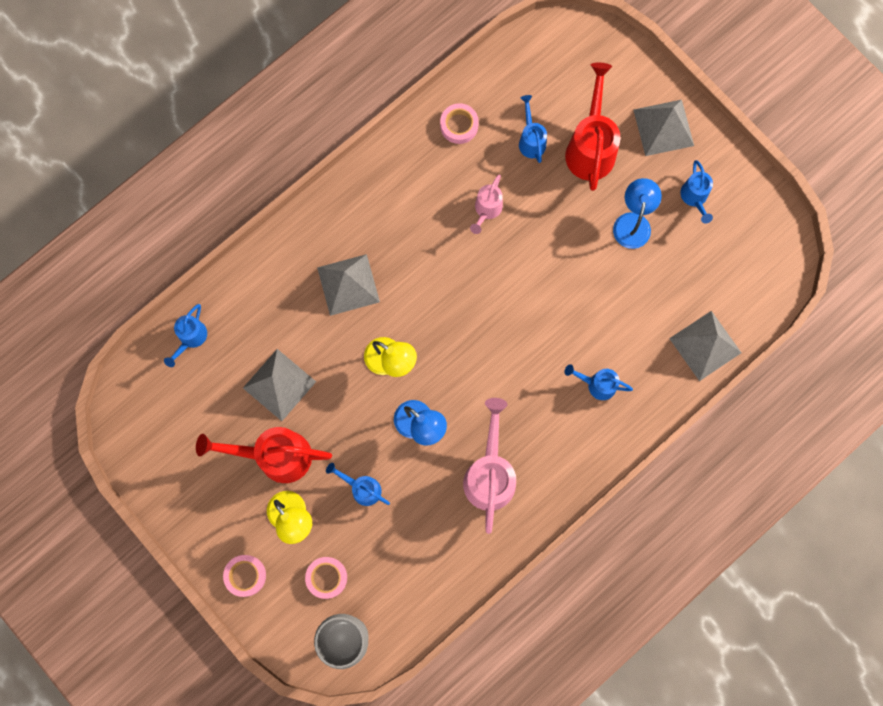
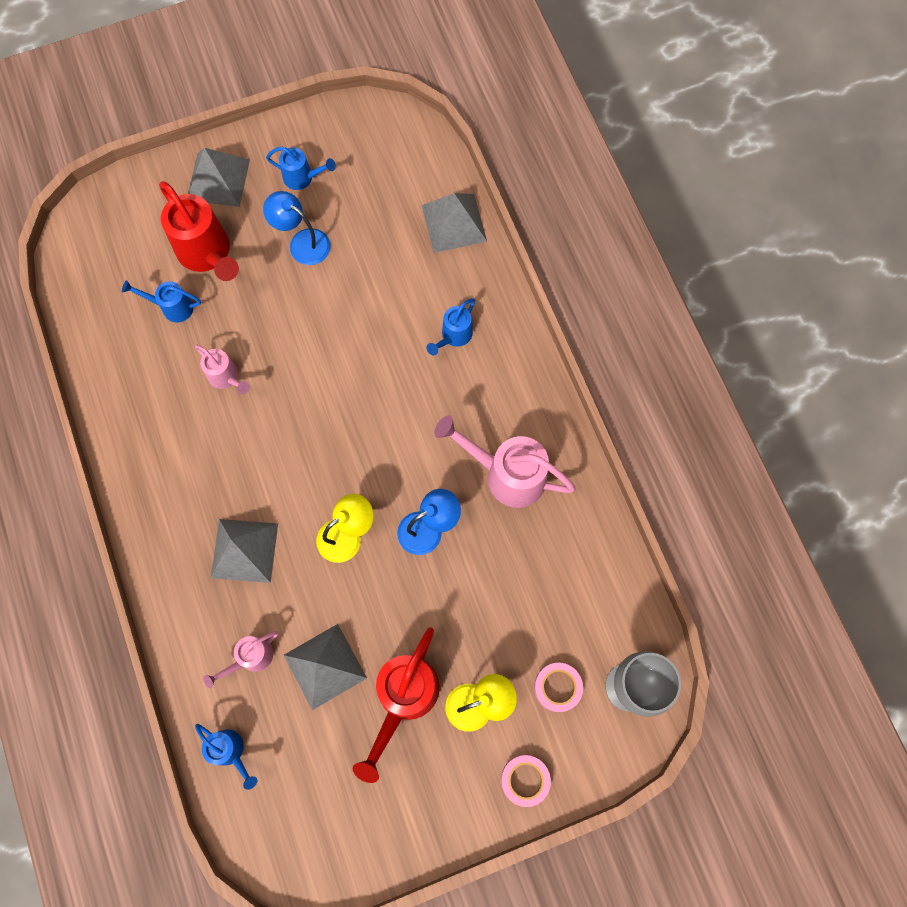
camera: 70 degrees left, 5 degrees down
blue watering can [326,463,390,506] -> none
pink tape [440,103,479,144] -> none
red watering can [565,63,621,191] -> red watering can turned 150 degrees counterclockwise [159,181,239,281]
none -> pink watering can [203,631,278,688]

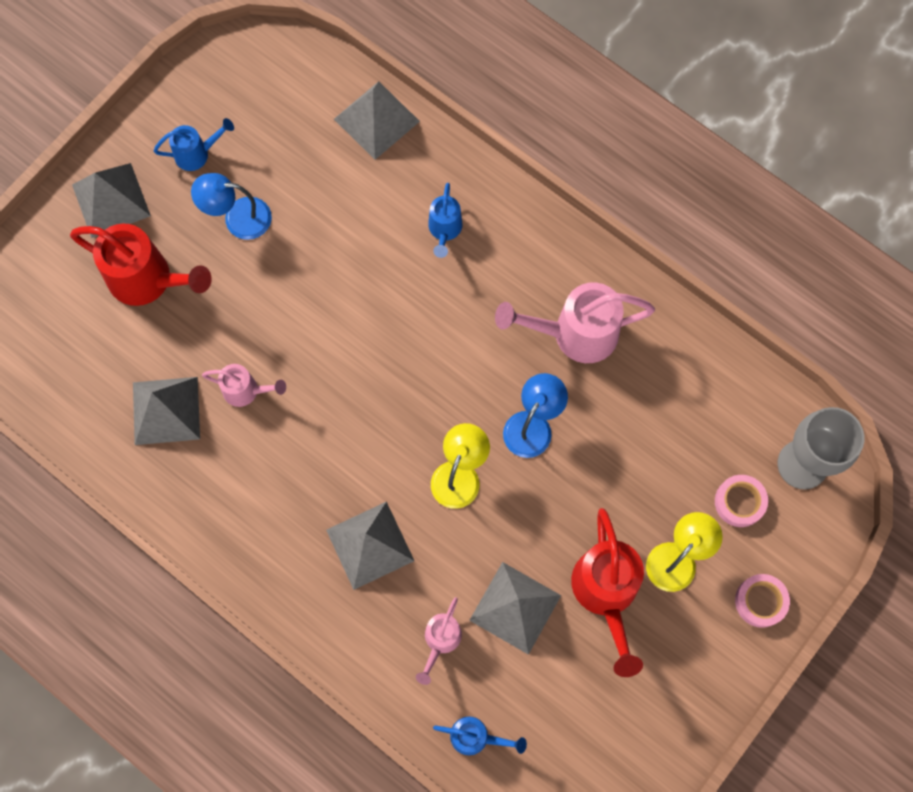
camera: 30 degrees left, 0 degrees up
blue watering can [122,280,201,322] -> none
none -> grey pyramid [133,377,200,445]

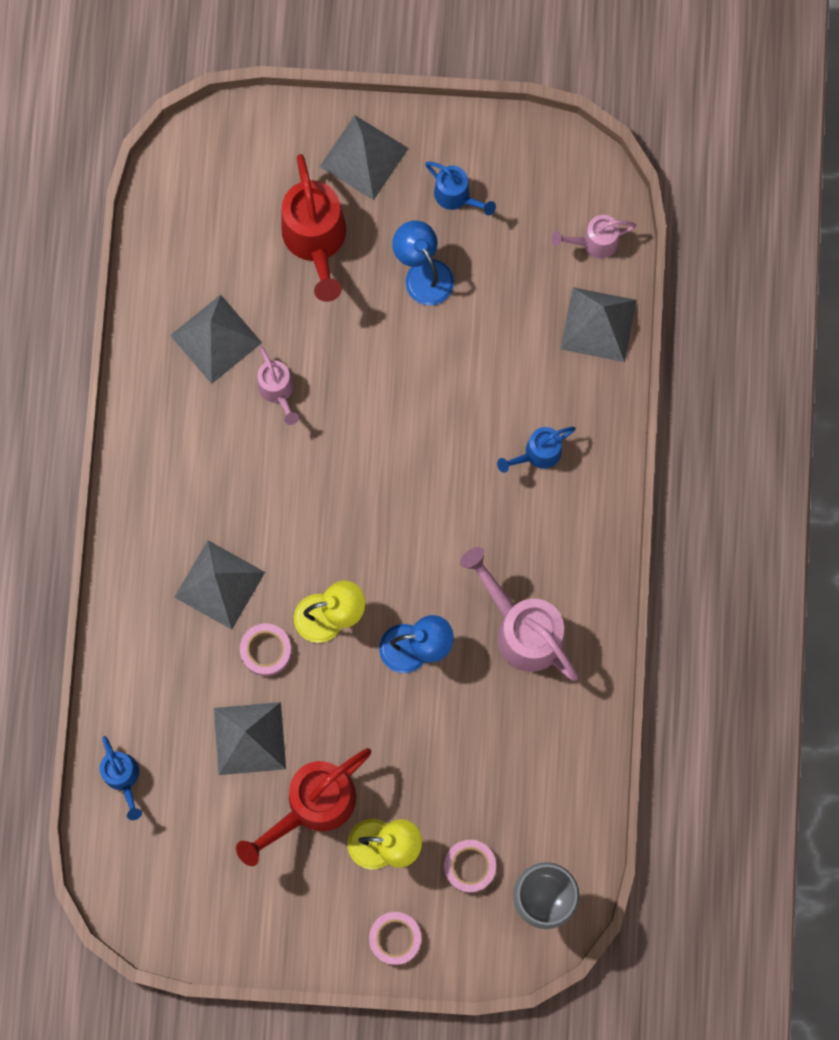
camera: 55 degrees right, 5 degrees up
pink watering can [416,597,462,685] -> pink watering can moved to [551,215,636,258]
none -> pink tape [240,623,292,676]

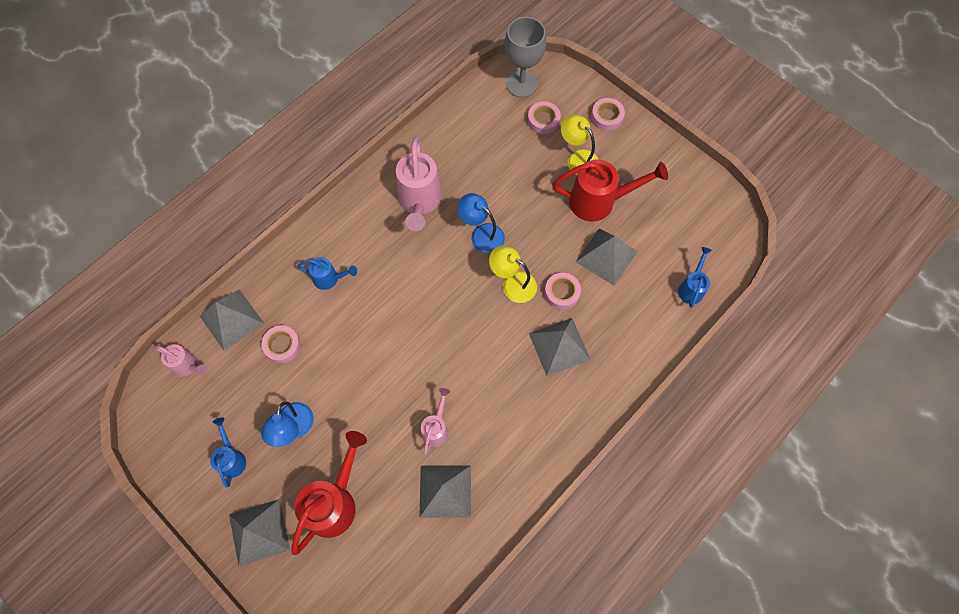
camera: 140 degrees left, 10 degrees down
none -> pink tape [262,325,301,363]

